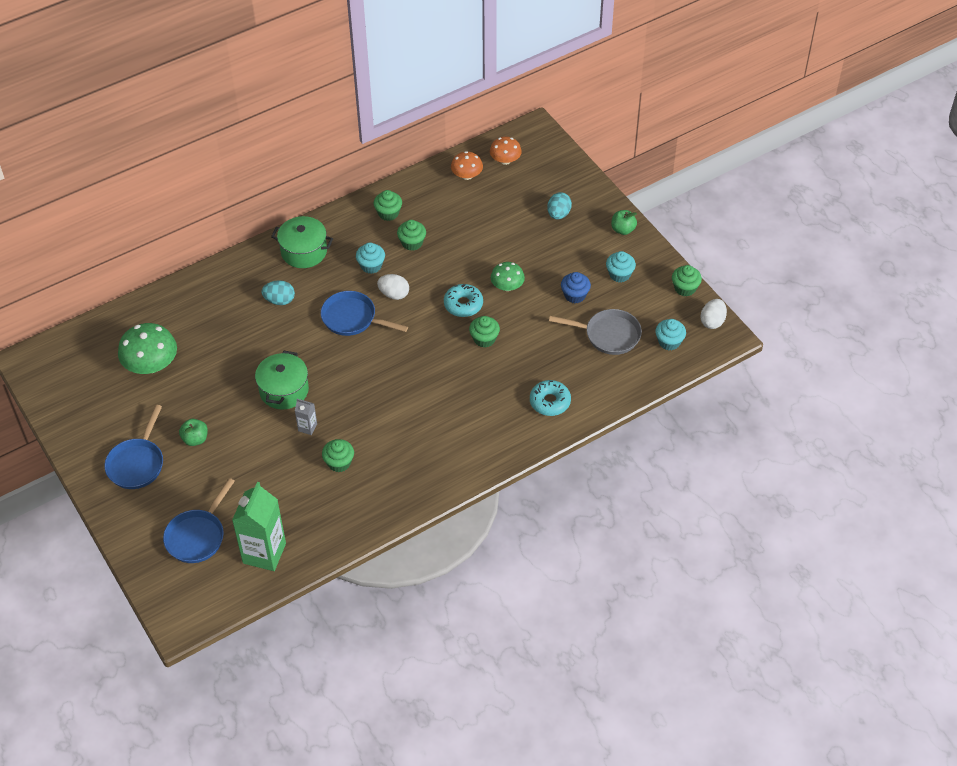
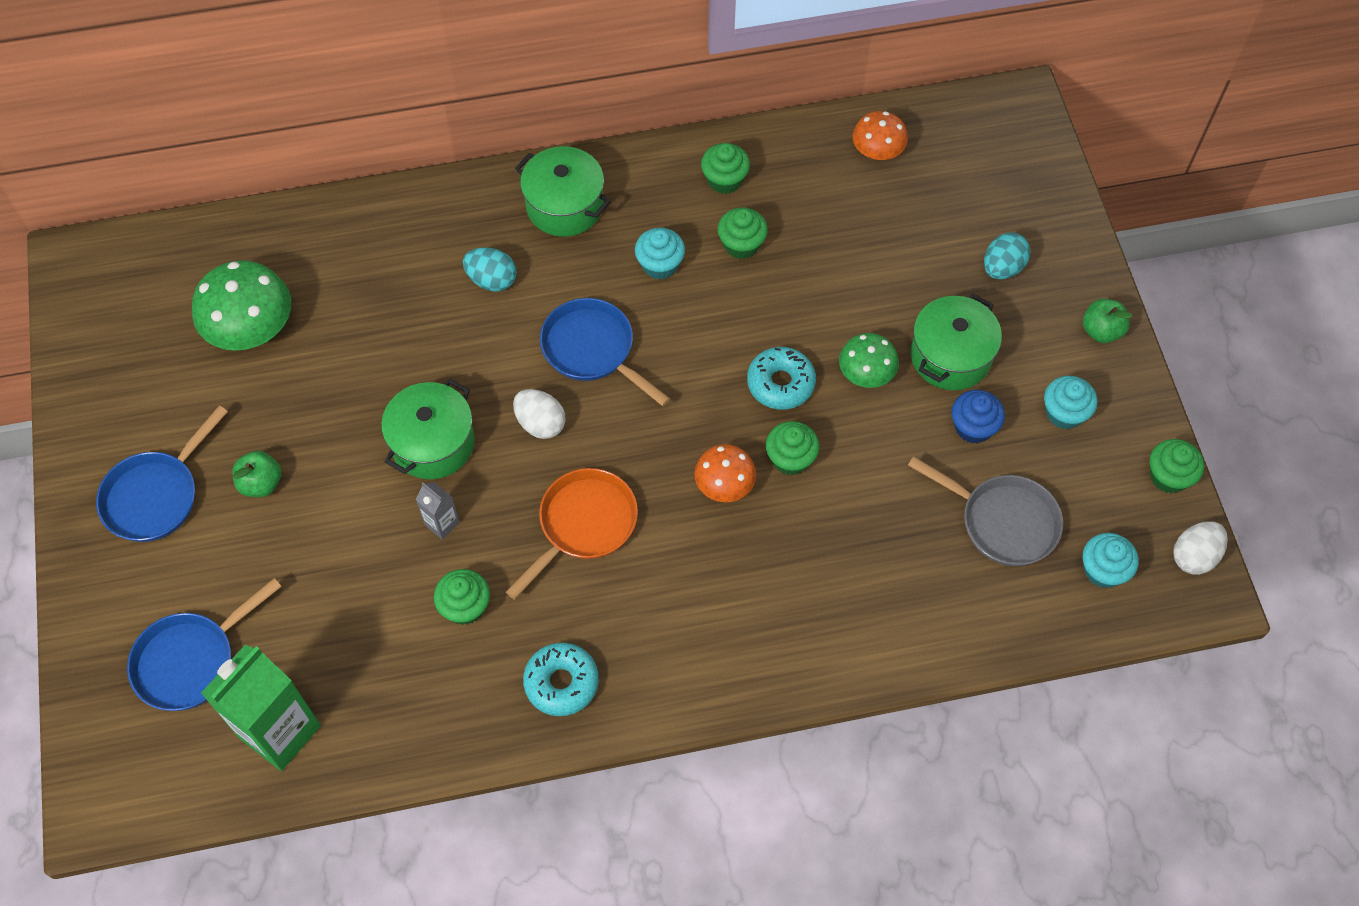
camera: 20 degrees right, 10 degrees up
white egg [377,274,409,300] -> white egg moved to [513,389,565,439]
orange mushroom [490,137,522,165] -> orange mushroom moved to [694,444,756,502]
turquoise donut [530,380,571,416] -> turquoise donut moved to [523,643,599,716]
none -> orange pan [506,468,638,600]
none -> green pot [911,293,1002,390]

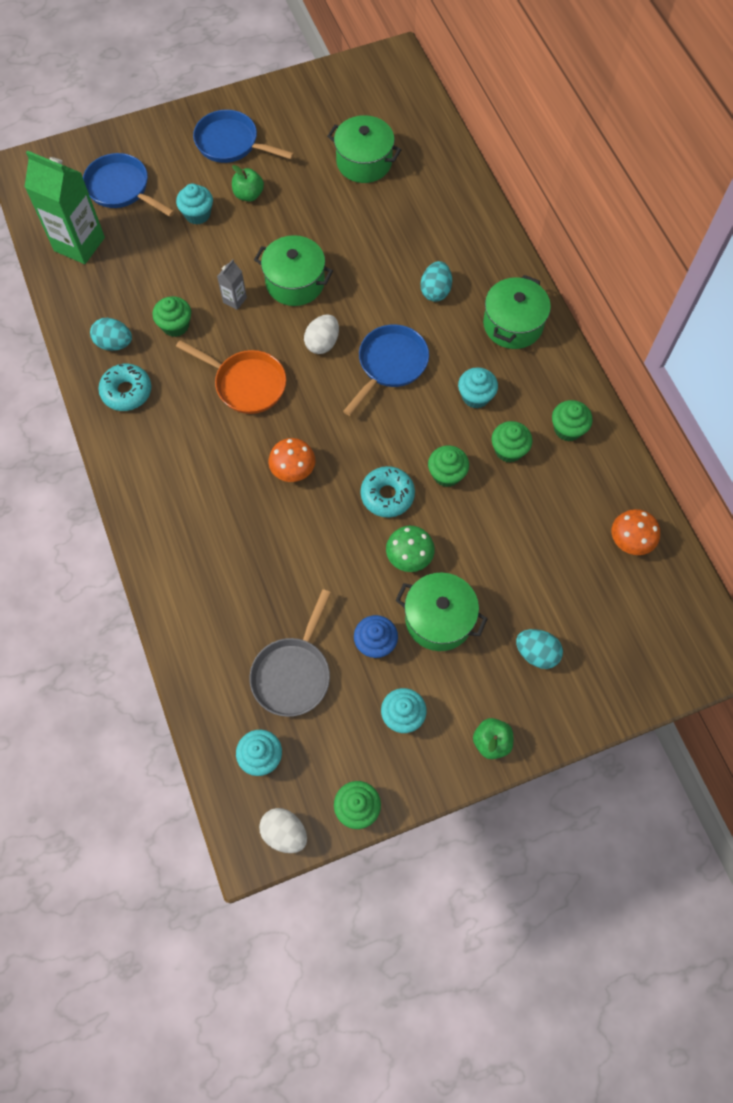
camera: 80 degrees right, 5 degrees up
green mushroom [192,260,291,351] -> green pot [327,115,401,183]
green cupcake [766,421,820,475] -> green cupcake moved to [428,446,469,487]
none -> turquoise egg [90,318,132,351]
none -> turquoise cupcake [176,184,213,225]

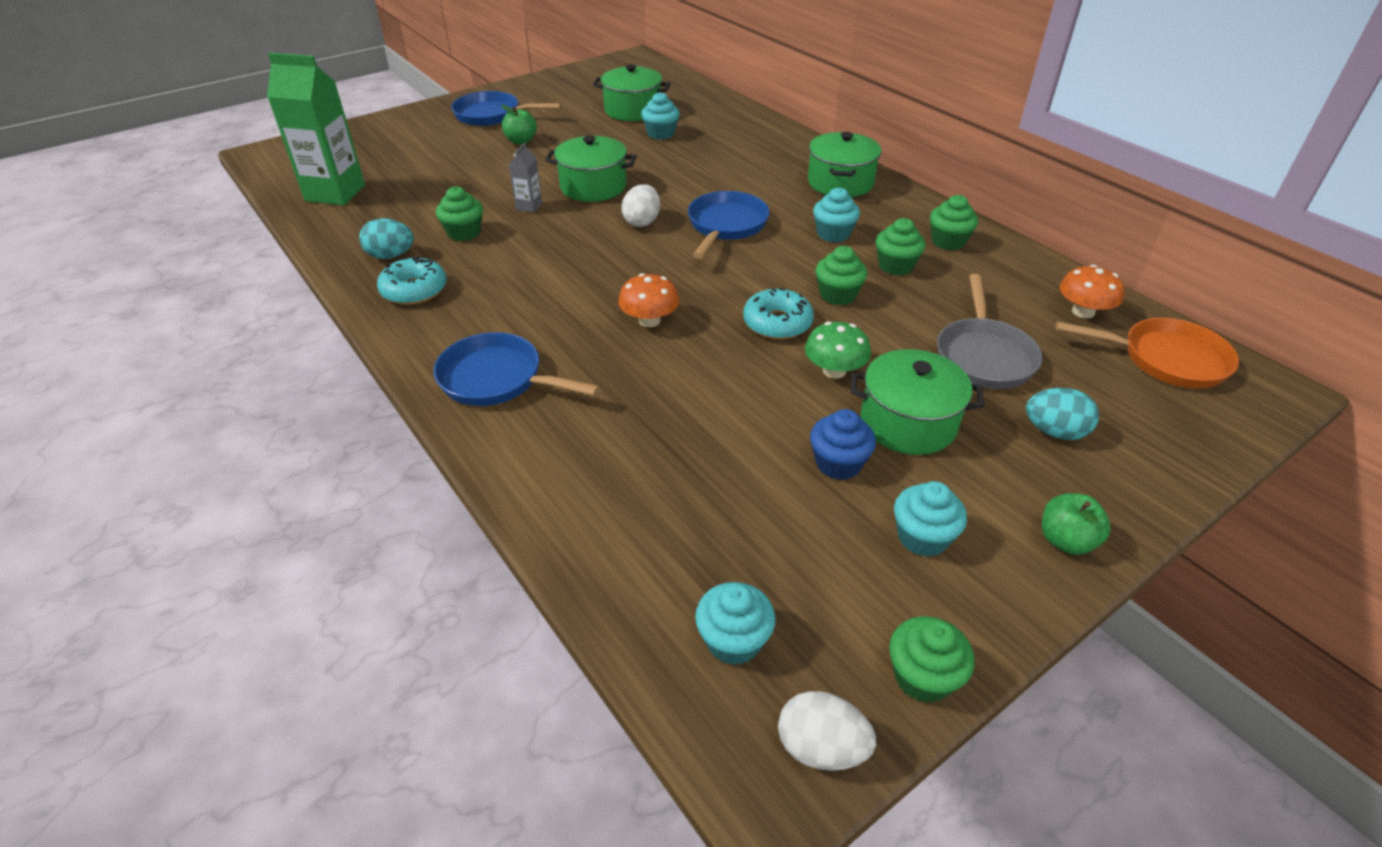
camera: 15 degrees left, 25 degrees down
blue pan [83,153,175,217] -> blue pan moved to [434,332,600,406]
turquoise cupcake [176,184,213,225] -> turquoise cupcake moved to [641,92,680,140]
orange pan [176,340,286,414] -> orange pan moved to [1056,318,1239,388]
grey pan [250,589,331,717] -> grey pan moved to [937,274,1043,389]
turquoise egg [421,261,452,302] -> none

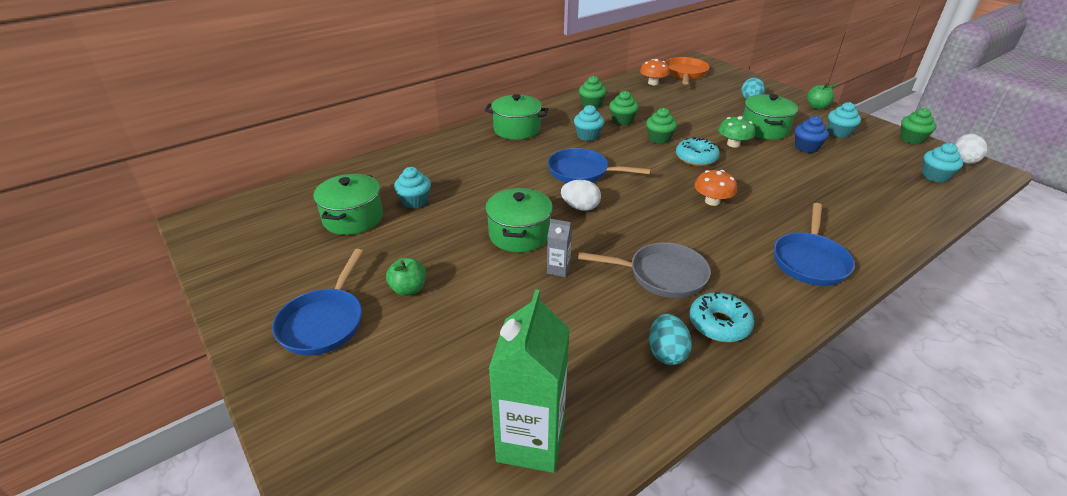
camera: 90 degrees left, 5 degrees down
green cupcake [436,186,483,241] -> none
grey pan [937,274,1043,389] -> grey pan moved to [578,242,711,298]

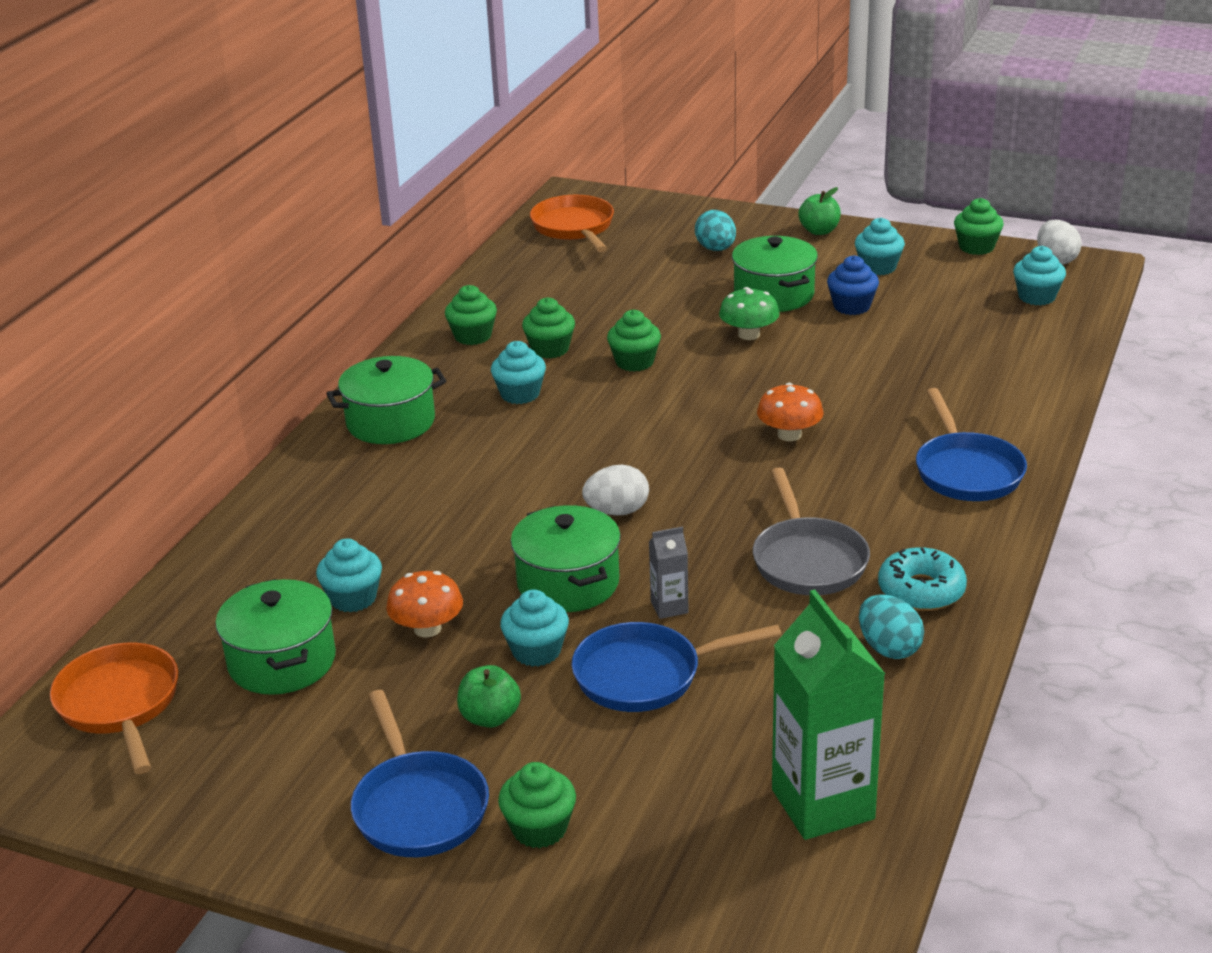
camera: 30 degrees left, 5 degrees down
blue pan [548,148,651,183] -> blue pan moved to [572,622,782,712]
grey pan [578,242,711,298] -> grey pan turned 105 degrees clockwise [753,467,870,595]
orange mushroom [640,59,670,85] -> orange mushroom moved to [386,571,463,638]
turquoise donut [676,137,720,166] -> none
none -> orange pan [50,643,179,774]
none -> green cupcake [498,762,576,848]
none -> turquoise cupcake [500,589,569,667]

